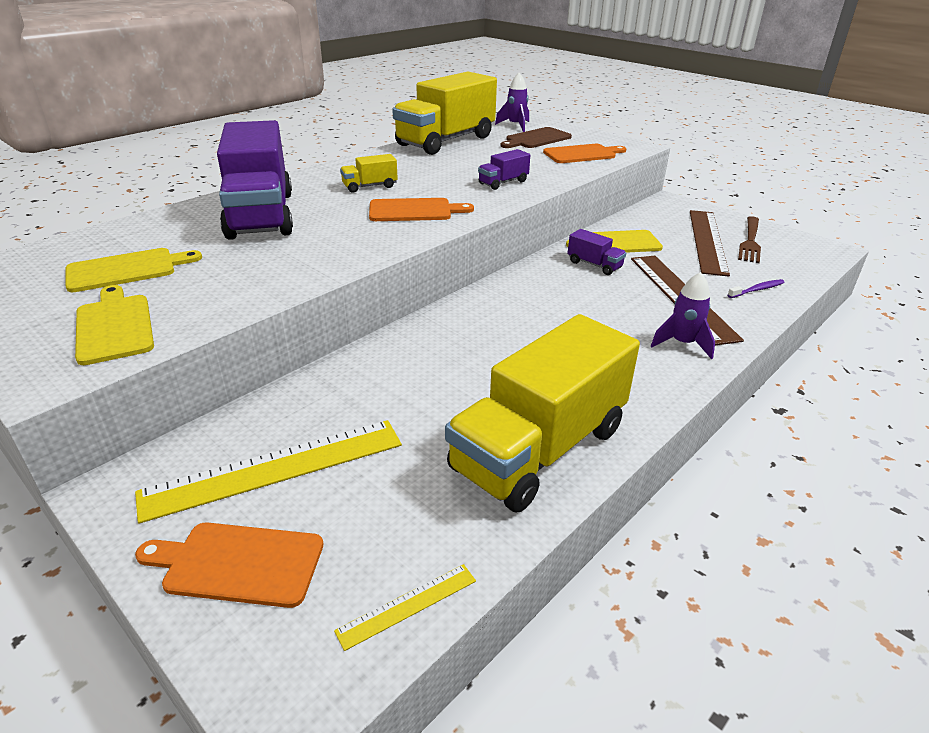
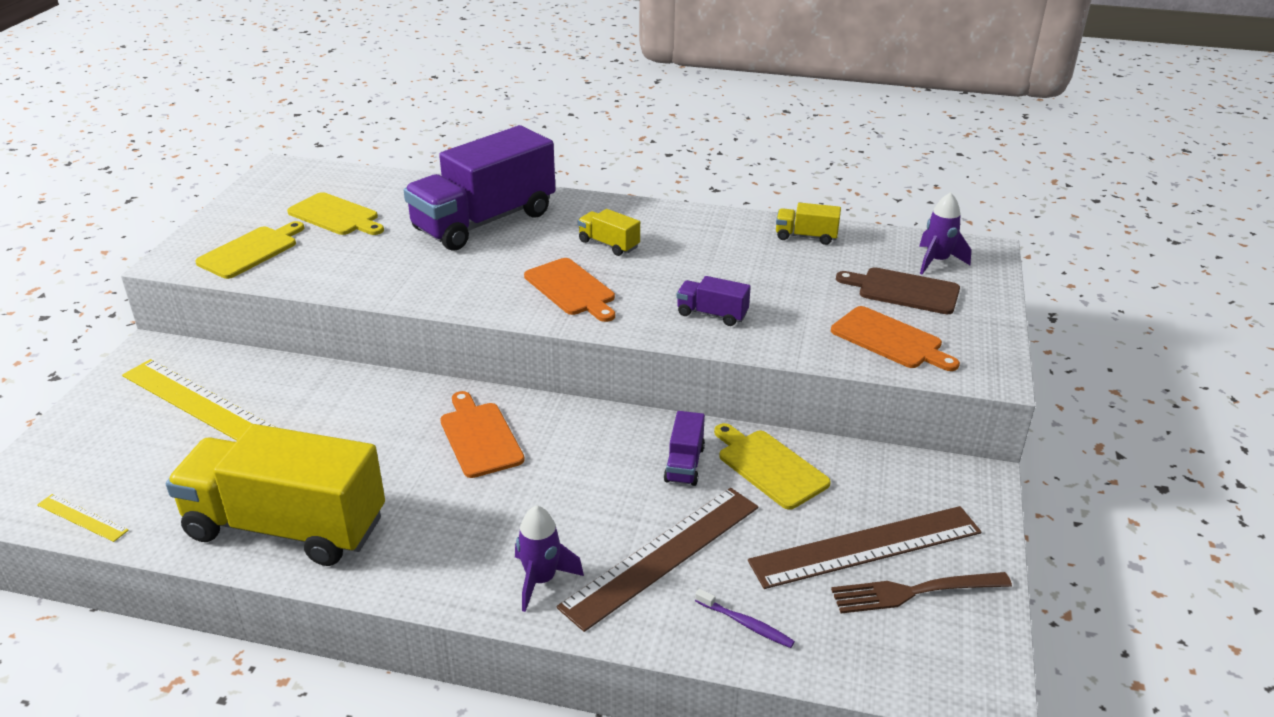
camera: 60 degrees right, 0 degrees up
orange cutting board [135,522,323,608] -> orange cutting board moved to [440,391,525,478]
yellow truck [392,71,497,155] -> yellow truck [776,202,841,245], size x0.42

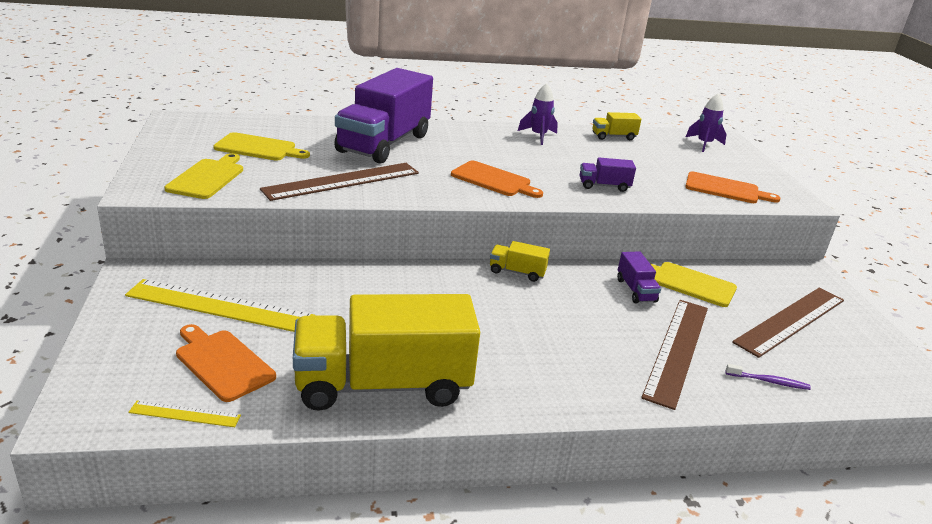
camera: 25 degrees left, 5 degrees down
orange cutting board [440,391,525,478] -> orange cutting board moved to [176,324,276,402]
purple rocket [515,505,584,612] -> purple rocket moved to [518,83,558,145]
yellow truck [578,209,640,256] -> yellow truck moved to [490,241,550,282]
brown fork [831,572,1012,614] -> none
brown cutting board [836,267,960,314] -> none
none -> brown ruler [260,163,419,201]

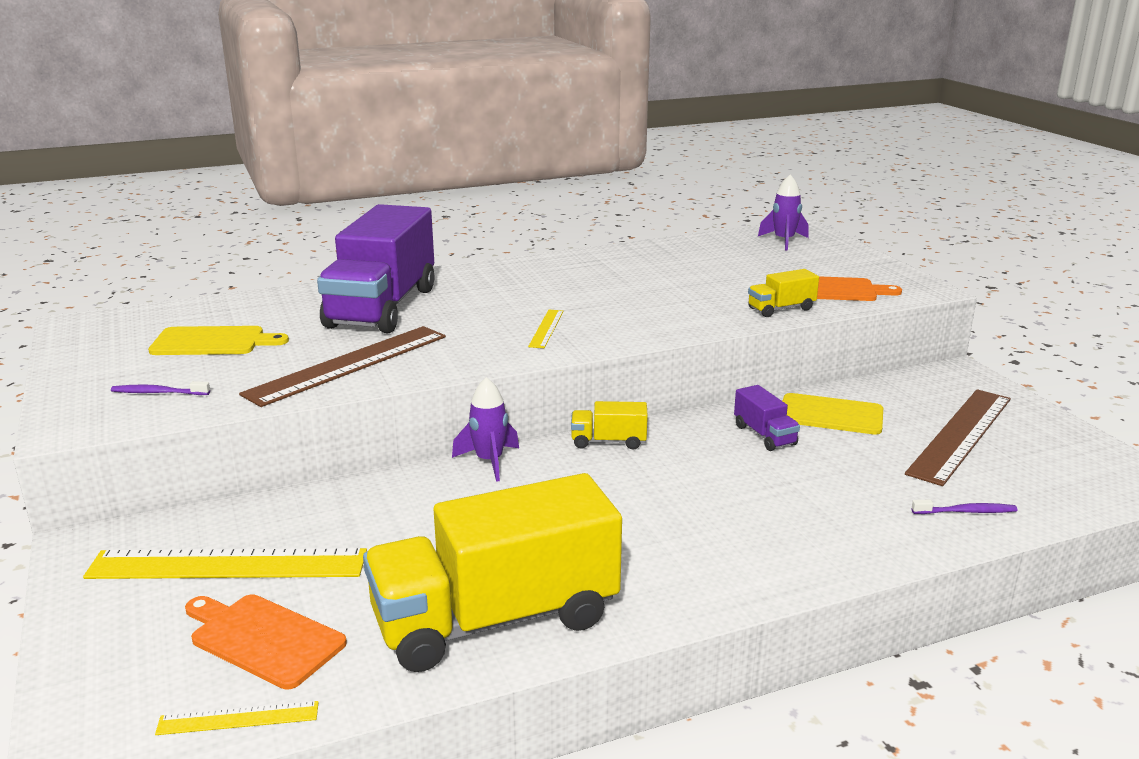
camera: 10 degrees left, 5 degrees down
yellow cutting board [164,153,243,199] -> purple toothbrush [111,381,210,395]
orange cutting board [451,161,543,198] -> yellow ruler [528,310,564,348]
purple rocket [518,83,558,145] -> purple rocket moved to [452,377,519,482]
purple truck [580,158,636,192] -> none
yellow truck [592,112,641,140] -> yellow truck moved to [748,269,819,317]
brown ruler [641,300,708,410] -> none

